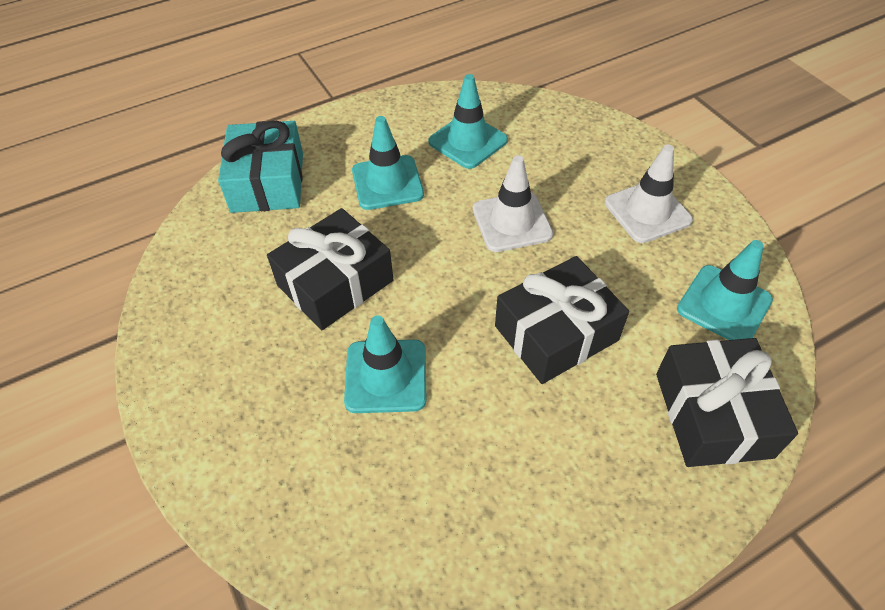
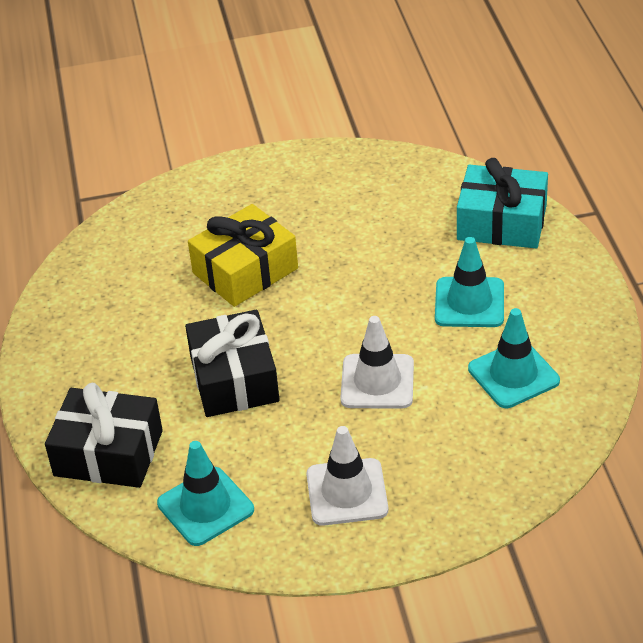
camera: 110 degrees right, 10 degrees down
black gift [267,208,393,330] -> none
turquoise traffic cone [344,315,427,413] -> yellow gift [188,204,298,307]

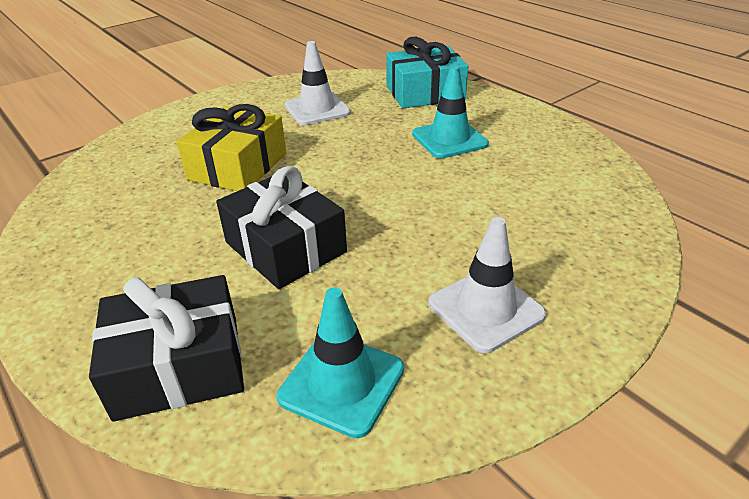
camera: 30 degrees left, 5 degrees down
white traffic cone [340,316,414,409] -> white traffic cone moved to [285,41,351,125]
turquoise traffic cone [468,308,560,408] -> none

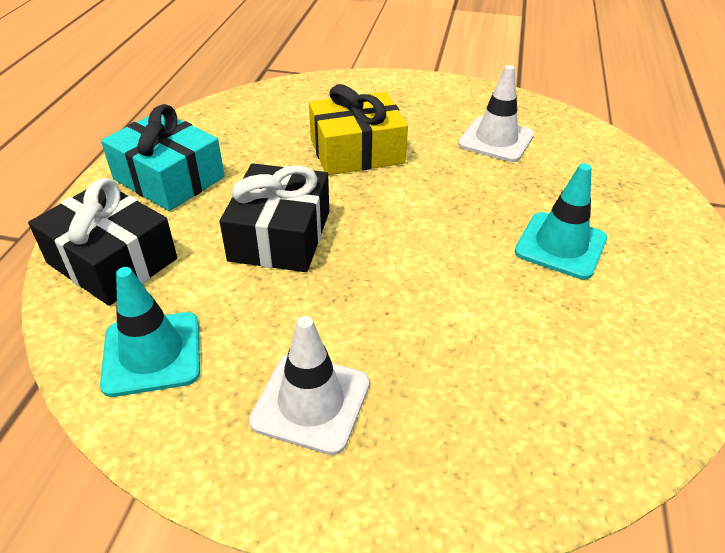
camera: 50 degrees right, 5 degrees up
turquoise gift [386,37,468,108] -> turquoise gift moved to [101,104,224,211]

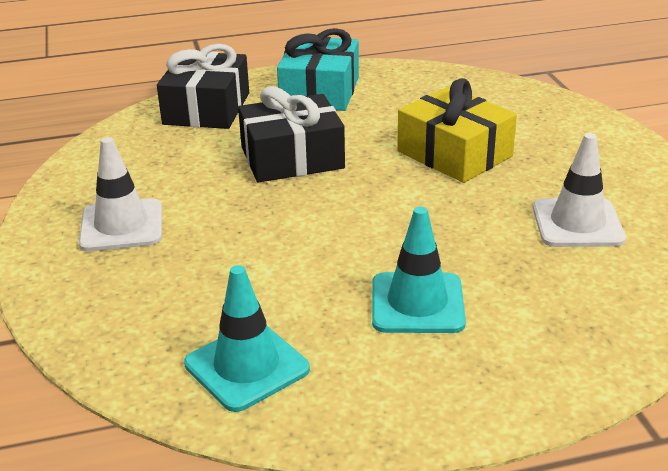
camera: 65 degrees right, 10 degrees down
turquoise traffic cone [100,267,200,397] -> turquoise traffic cone moved to [184,265,310,412]

